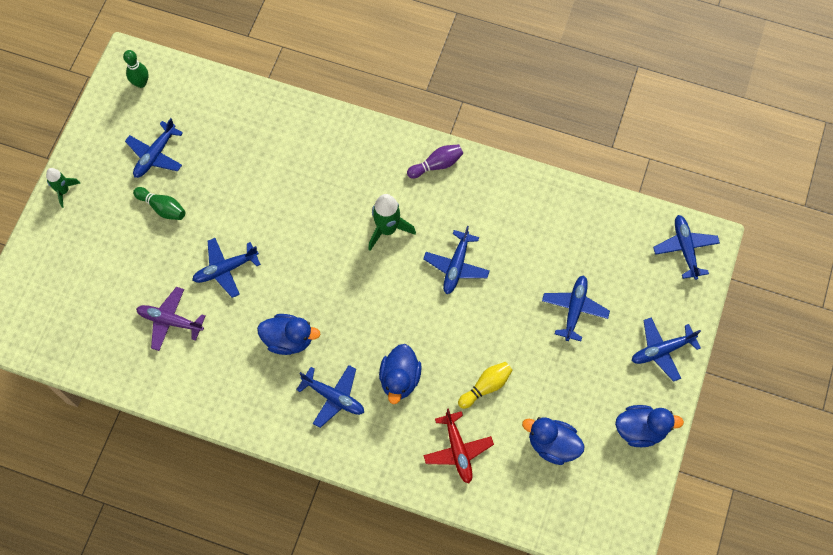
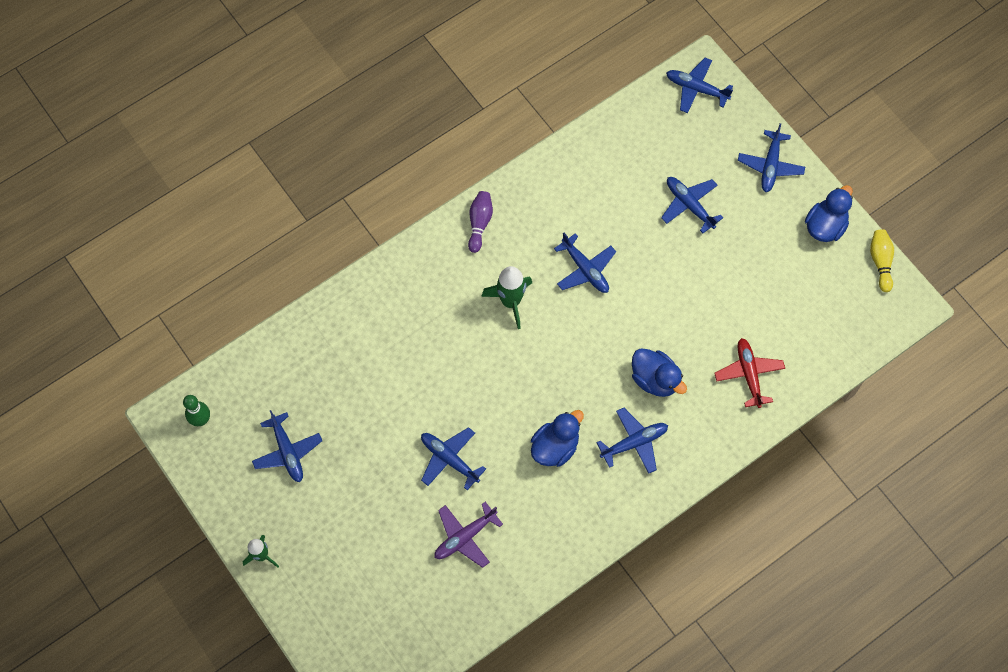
camera: 55 degrees left, 0 degrees up
green bowling pin [133,187,186,220] -> none
blue plane [192,238,261,298] -> blue plane turned 120 degrees clockwise [421,427,486,490]
red plane [423,408,494,483] -> red plane turned 120 degrees counterclockwise [714,338,785,408]
yellow bowling pin [458,362,513,409] -> yellow bowling pin moved to [870,229,894,292]
blue duck [522,417,584,465] -> none

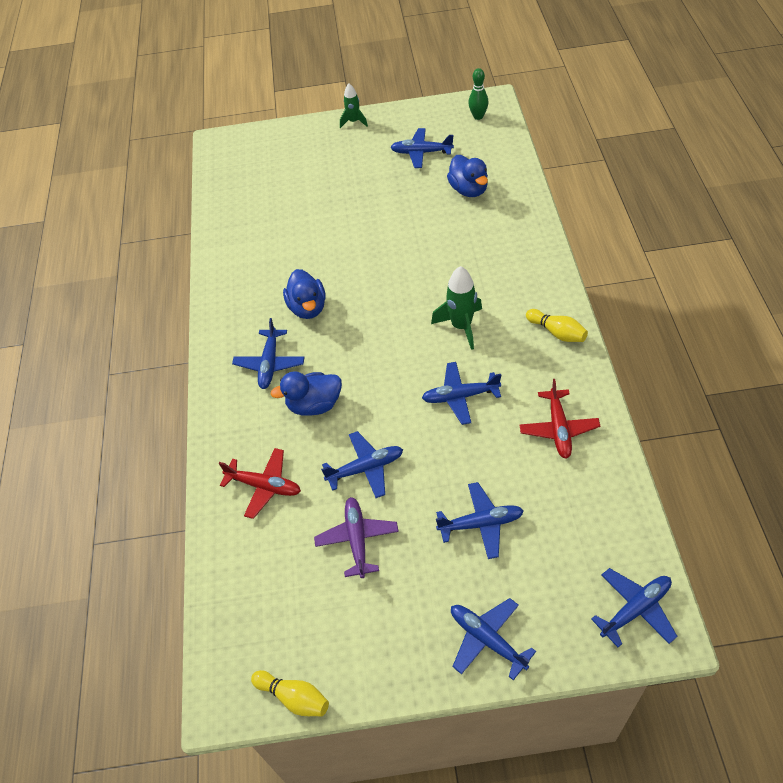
camera: 125 degrees right, 15 degrees down
blue plane [421,427,486,490] -> blue plane moved to [321,431,403,498]
purple plane [435,502,503,568] -> purple plane moved to [314,497,399,578]
purple bowling pin [468,191,493,253] -> yellow bowling pin [526,309,588,342]
blue duck [805,185,853,242] -> blue duck moved to [447,155,488,197]
none -> red plane [519,379,600,459]

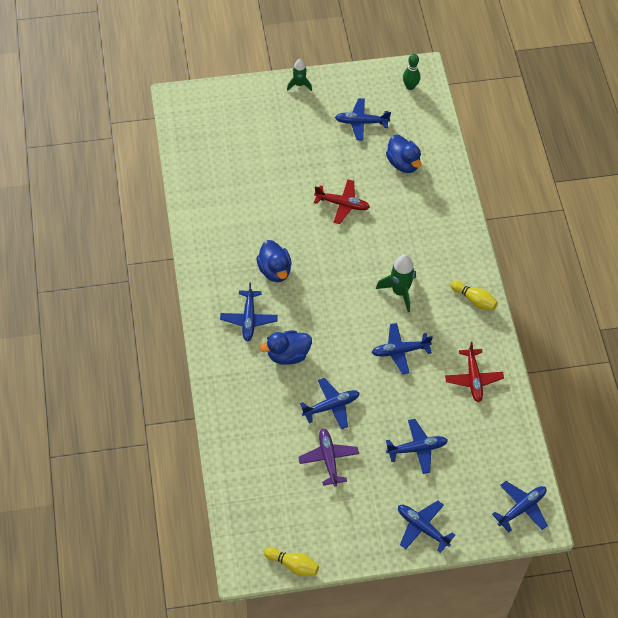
camera: 10 degrees left, 5 degrees up
red plane [219,448,301,519] -> red plane moved to [314,180,370,224]

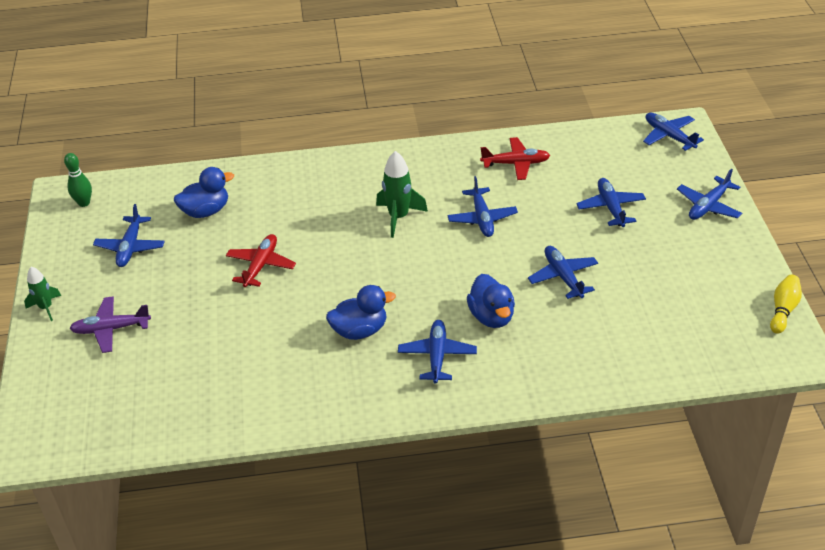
camera: 85 degrees left, 15 degrees down
blue plane [220,283,278,342] -> blue plane turned 90 degrees counterclockwise [398,320,477,384]
purple plane [298,428,359,486] -> purple plane moved to [69,296,151,353]
yellow bowling pin [450,280,498,310] -> none

